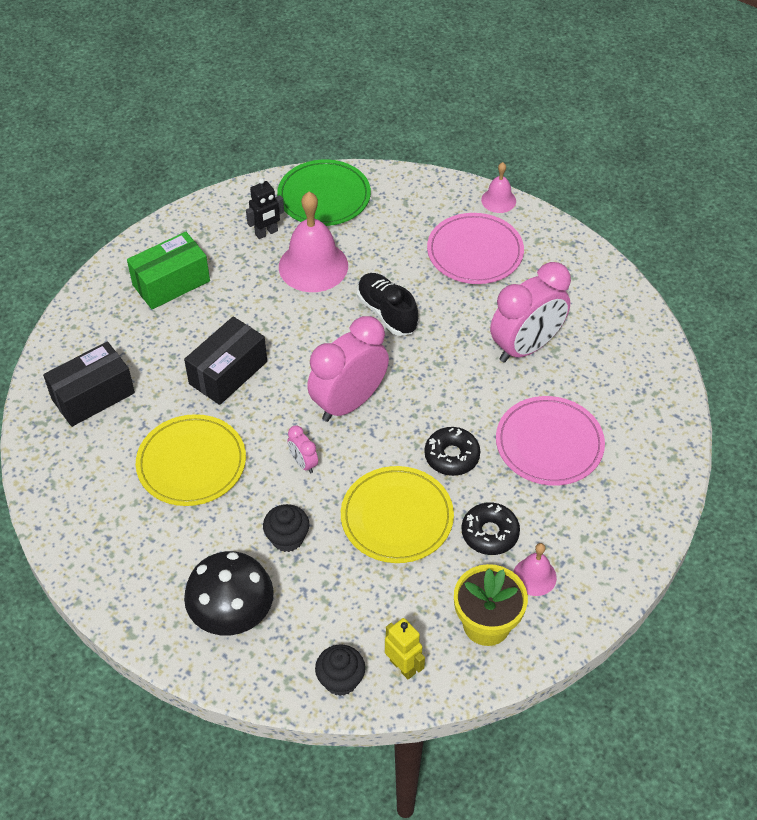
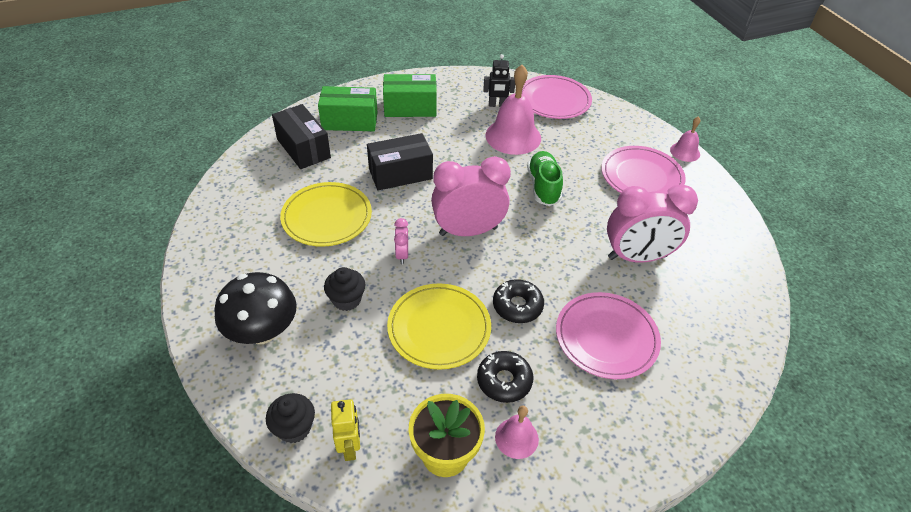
camera: 30 degrees right, 5 degrees down
black box [43,341,135,427] -> black box turned 60 degrees clockwise [272,104,331,169]
green plate [277,160,371,226] -> pink plate [522,75,592,119]
black shoe [357,273,418,336] -> green shoe [527,151,563,206]
none -> green box [318,86,378,131]

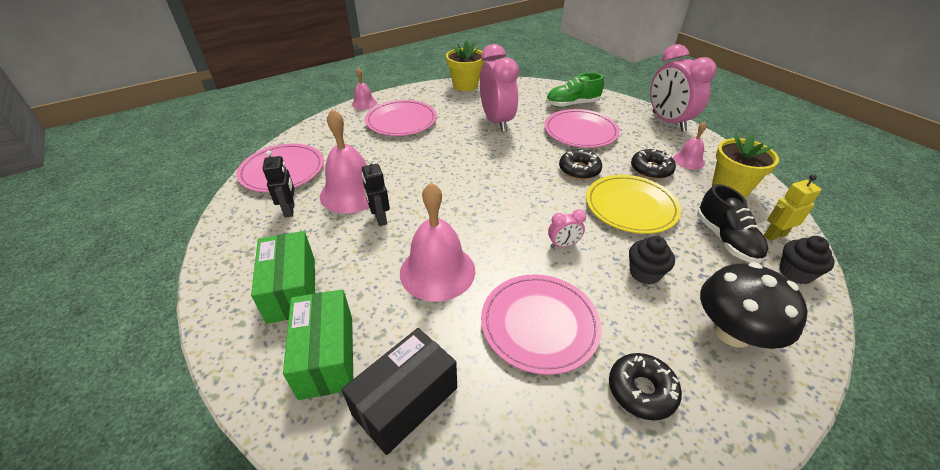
camera: 100 degrees left, 5 degrees down
yellow plate [280,182,372,247] -> pink plate [481,274,602,375]
black box [367,133,433,190] -> pink bell [400,182,475,302]
pink clock [431,156,511,236] -> pink clock moved to [650,44,717,132]
green shoe [527,151,563,206] -> green shoe moved to [546,73,604,107]
none -> black robot [362,158,390,226]
none -> yellow flower pot [446,40,484,91]
none -> black donut [609,353,682,420]
none -> black shoe [697,184,768,263]

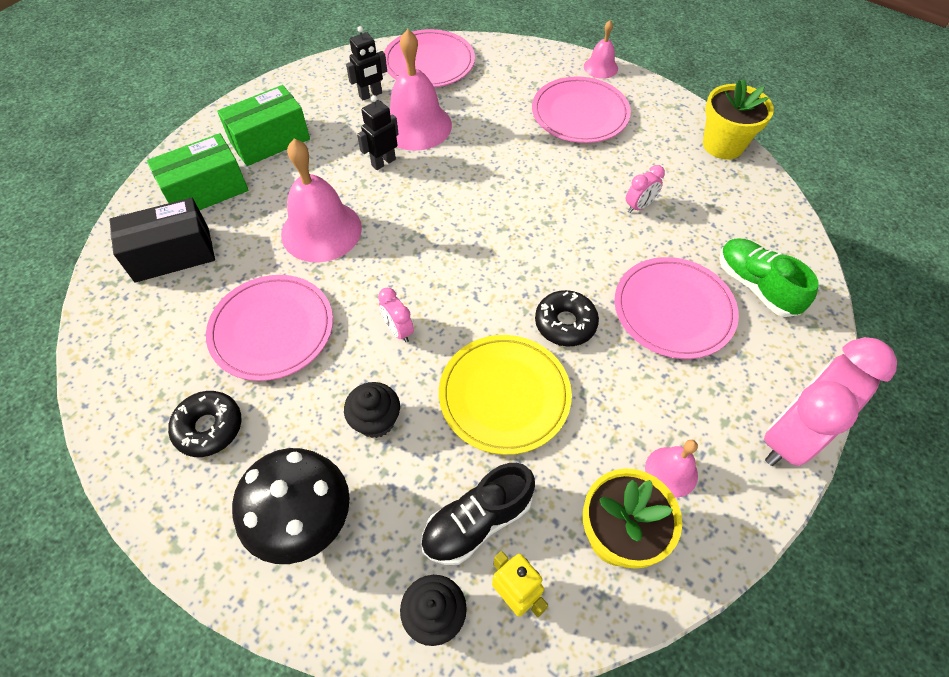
camera: 70 degrees right, 15 degrees up
black box [341,328,457,455] -> black box turned 45 degrees counterclockwise [109,198,215,283]
pink clock [480,44,519,132] -> pink clock [626,165,665,213], size x0.43
black donut [631,149,676,179] -> none

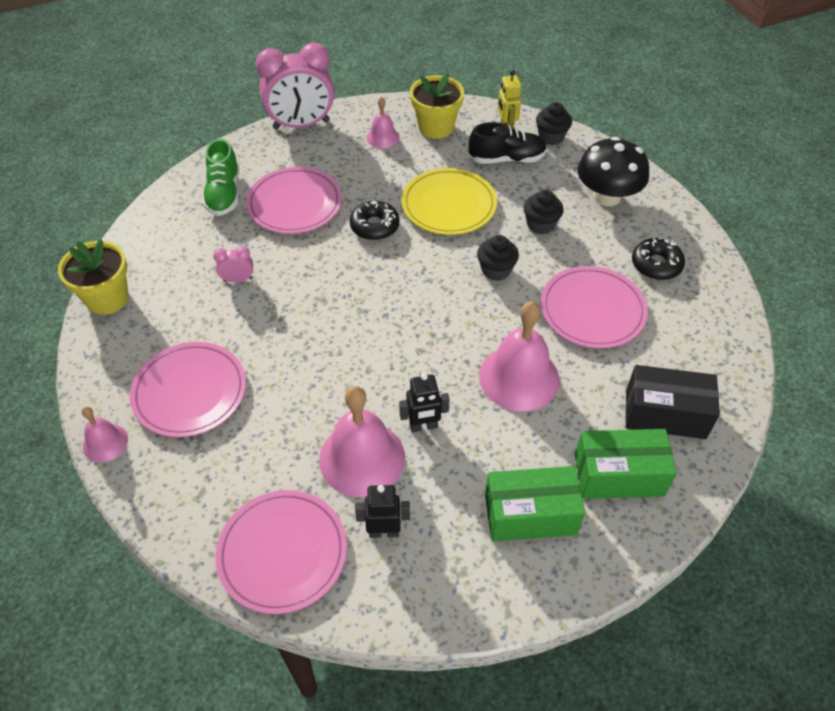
camera: 150 degrees left, 5 degrees down
pink clock [378,288,414,342] -> black cupcake [477,235,519,281]

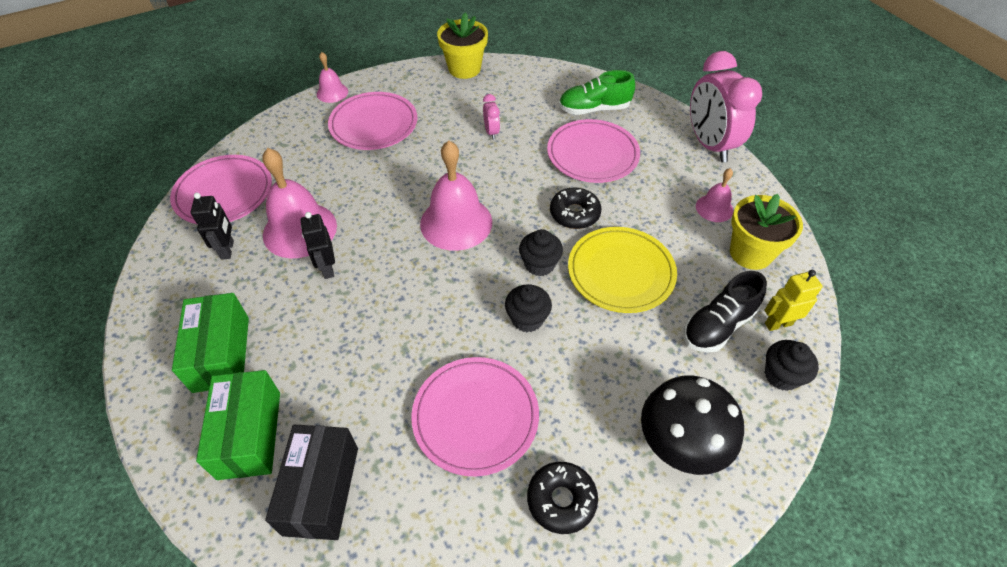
camera: 85 degrees right, 0 degrees up
black shoe [469,122,547,164] -> black shoe turned 60 degrees clockwise [683,271,767,353]
pink bell [479,301,559,412] -> pink bell moved to [420,141,492,251]
black cupcake [524,189,564,234] -> black cupcake moved to [519,229,563,276]

